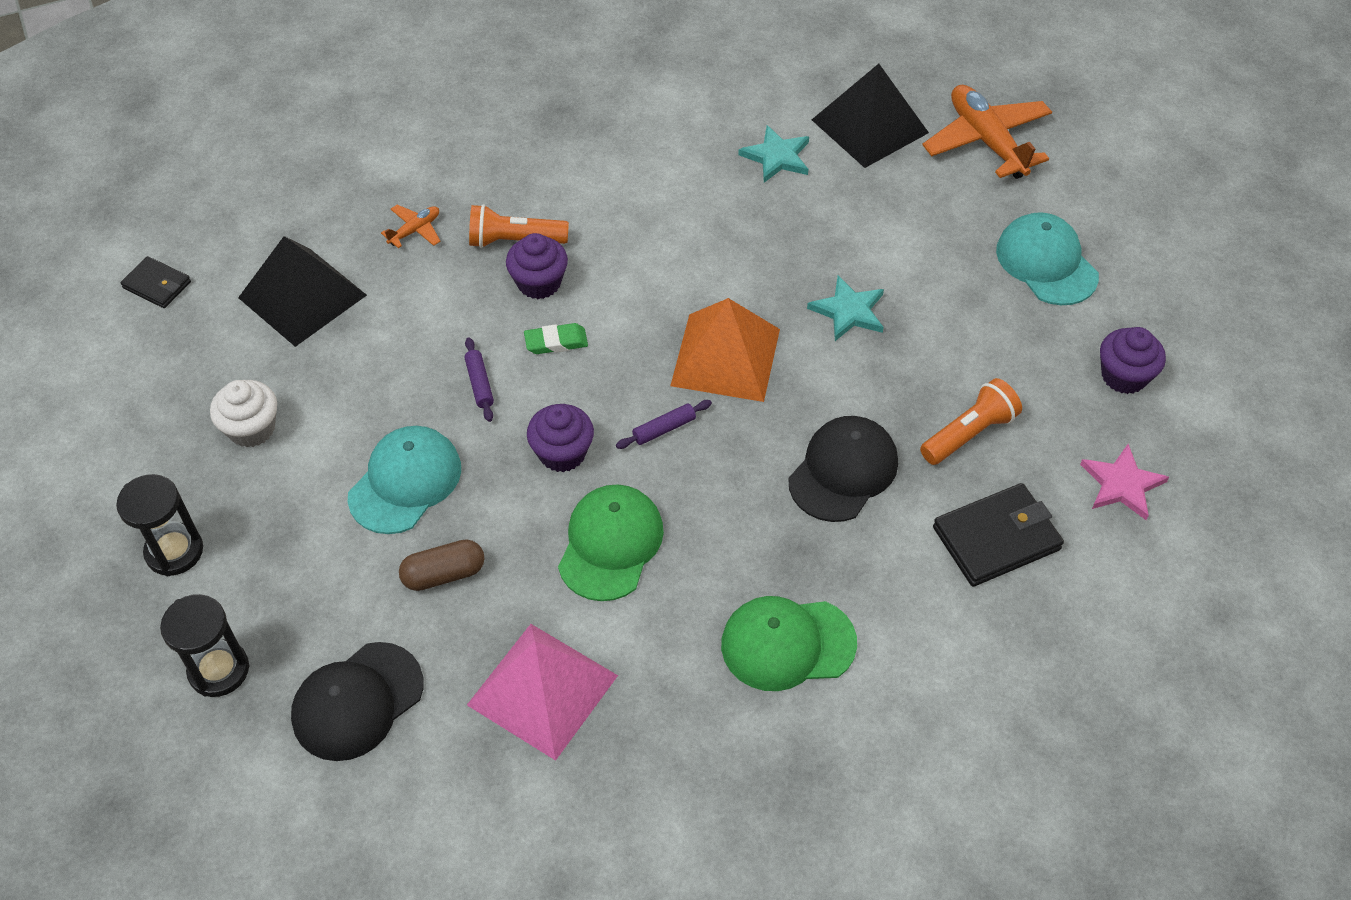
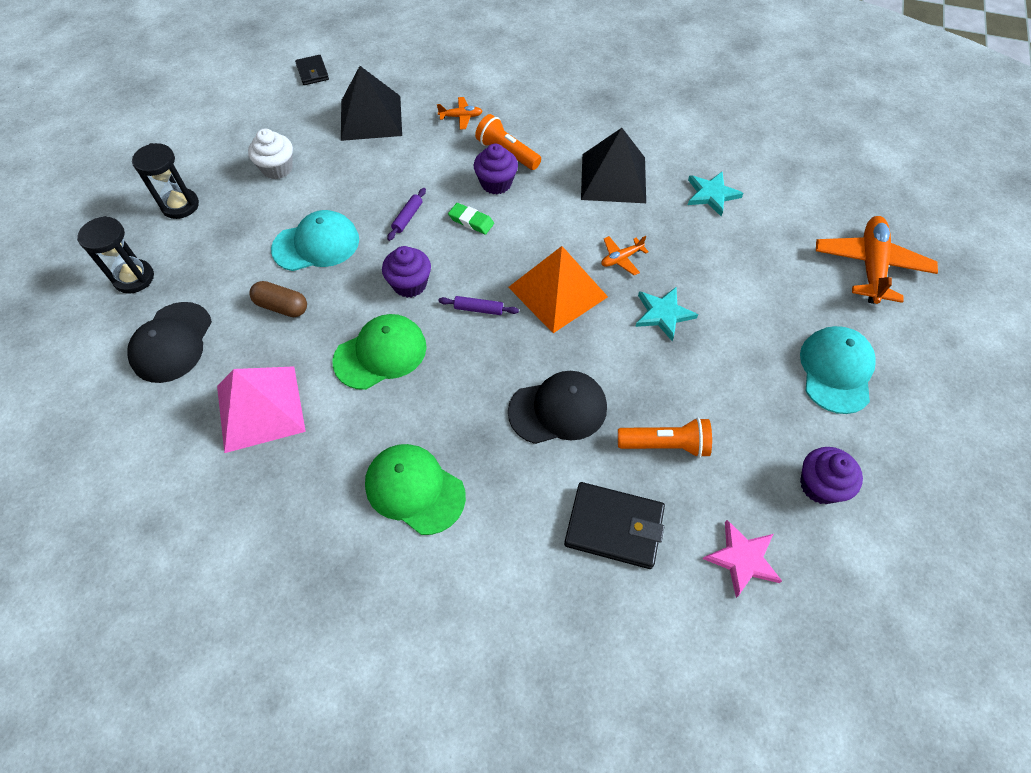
camera: 40 degrees right, 5 degrees up
black cap [291,642,424,761] -> black cap turned 75 degrees counterclockwise [127,302,212,383]
black pyramid [812,64,929,168] -> black pyramid moved to [581,128,646,203]
none -> orange plane [601,236,649,275]

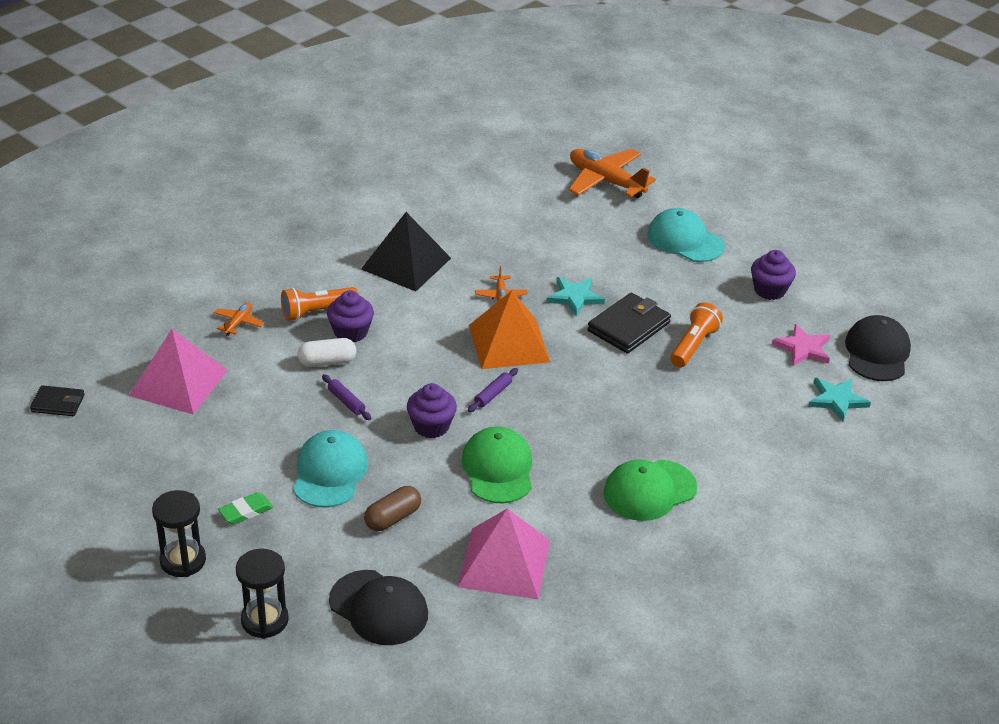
camera: 65 degrees left, 20 degrees down
white cupcake [248,129,293,179] -> none
black pyramid [341,66,402,141] -> pink pyramid [129,329,228,415]
green eraser [448,203,494,235] -> green eraser moved to [218,492,273,525]
black cap [508,371,607,444] -> black cap moved to [845,315,911,381]
black wallet [564,482,665,569] -> black wallet moved to [588,293,671,354]
turquoise star [688,171,744,216] -> turquoise star moved to [808,378,871,422]
none -> white capsule [298,338,356,367]

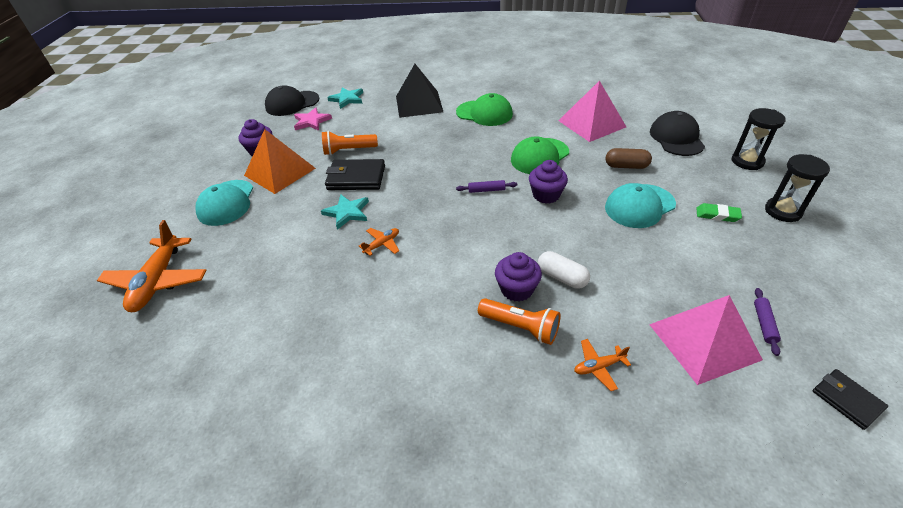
camera: 125 degrees left, 5 degrees up
purple rolling pin [322,374,371,420] -> purple rolling pin moved to [754,288,781,356]
black pyramid [361,212,451,292] -> black pyramid moved to [396,64,443,118]
orange pyramid [469,291,550,369] -> orange pyramid moved to [244,129,316,194]

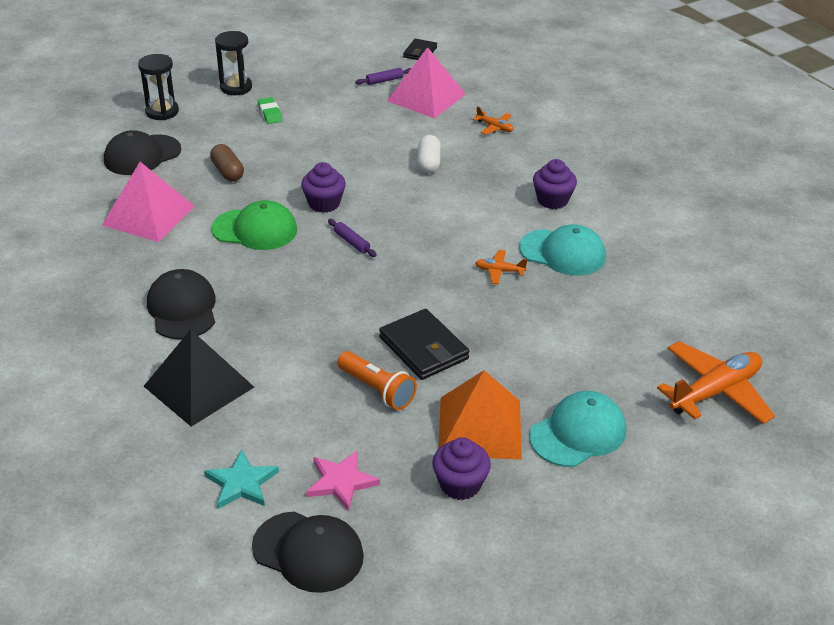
camera: 130 degrees left, 5 degrees down
turquoise star [321,195,369,230] -> none
green cap [456,93,513,126] -> black cap [147,269,216,340]
orange flashlight [478,298,560,345] -> none
purple cupcake [495,252,542,302] -> purple cupcake moved to [533,159,577,209]
turquoise cap [605,183,676,228] -> turquoise cap moved to [519,224,606,276]

